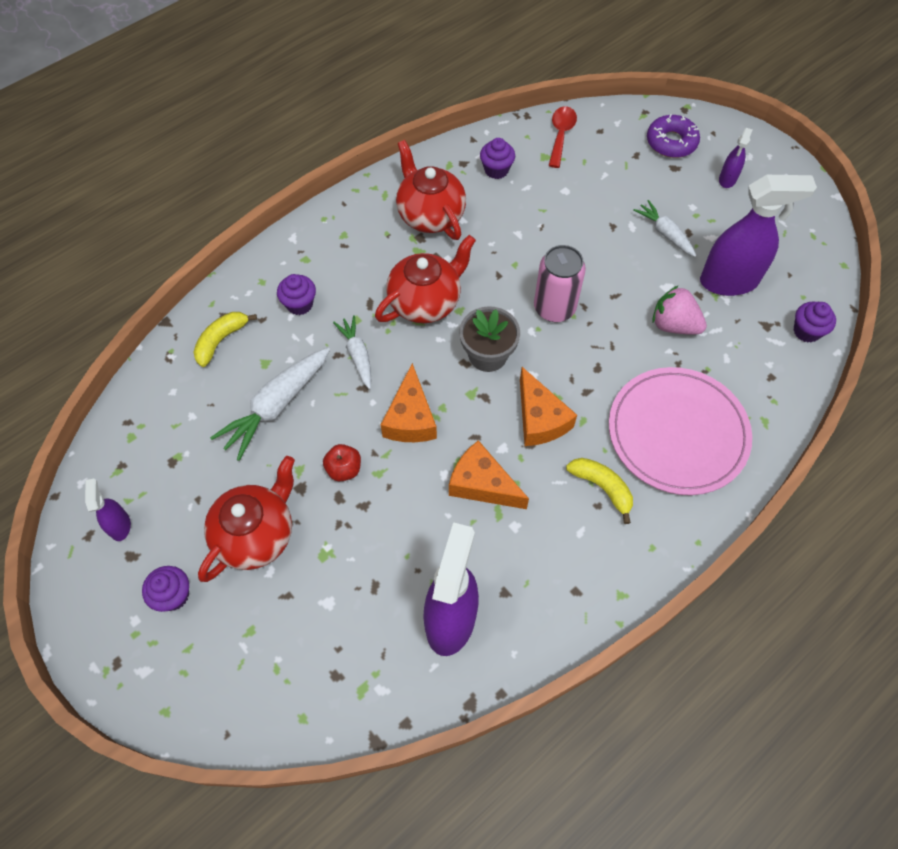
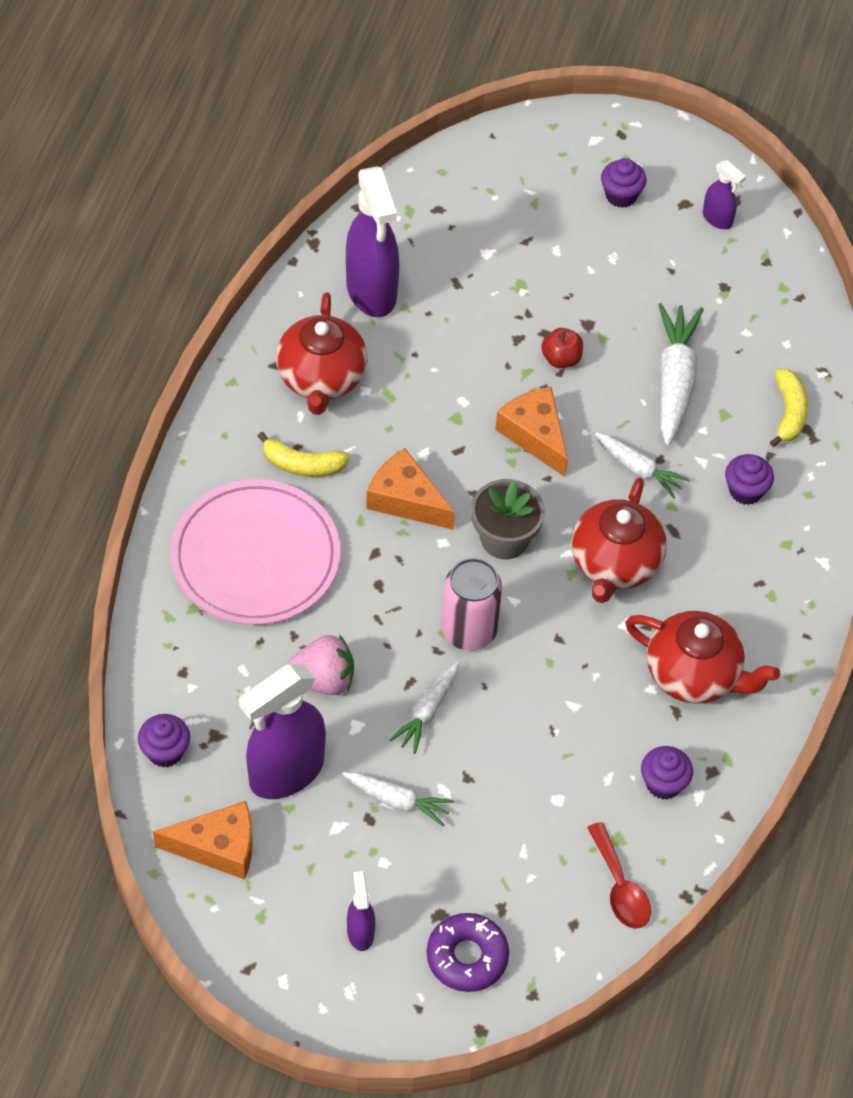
camera: 145 degrees right, 5 degrees down
red teapot [198,456,295,582] -> red teapot moved to [276,292,368,415]
orange cheese [449,440,529,509] -> orange cheese moved to [153,801,252,880]
none -> white carrot [389,662,459,754]

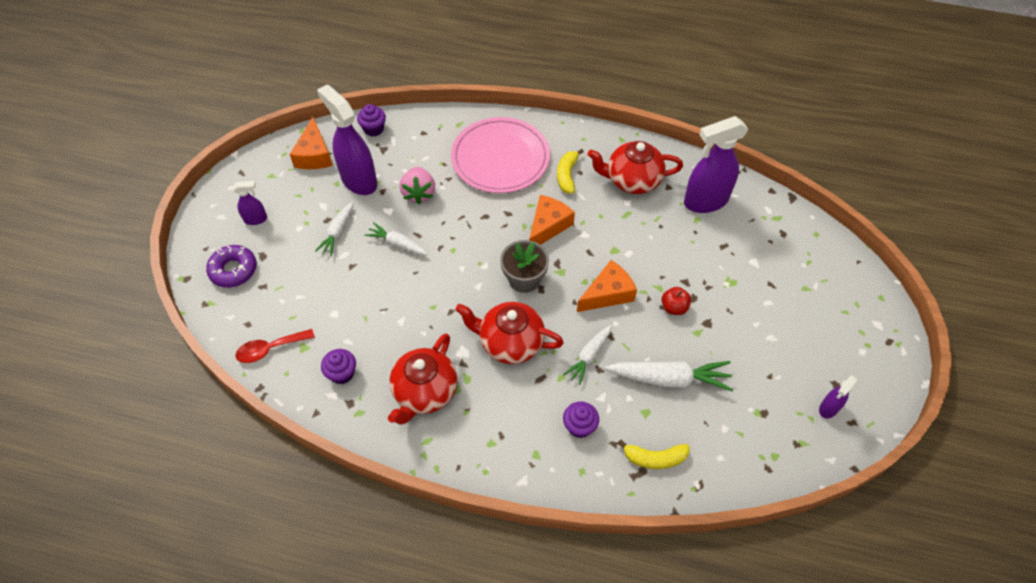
camera: 90 degrees right, 0 degrees up
pink can [441,558,502,651] -> none
purple cupcake [601,158,646,208] -> none

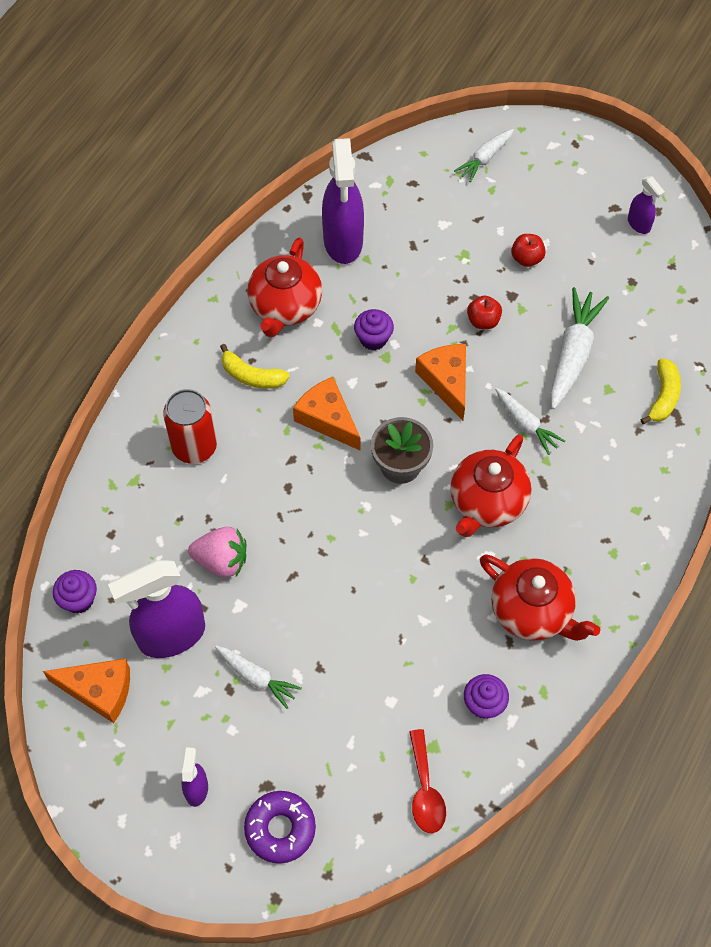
camera: 75 degrees left, 5 degrees up
white carrot [364,222,428,255] -> white carrot moved to [454,129,514,182]
pink plate [451,117,550,193] -> red can [163,389,217,464]
purple cupcake [563,402,599,438] -> purple cupcake moved to [354,309,394,350]
none -> red apple [511,234,546,267]

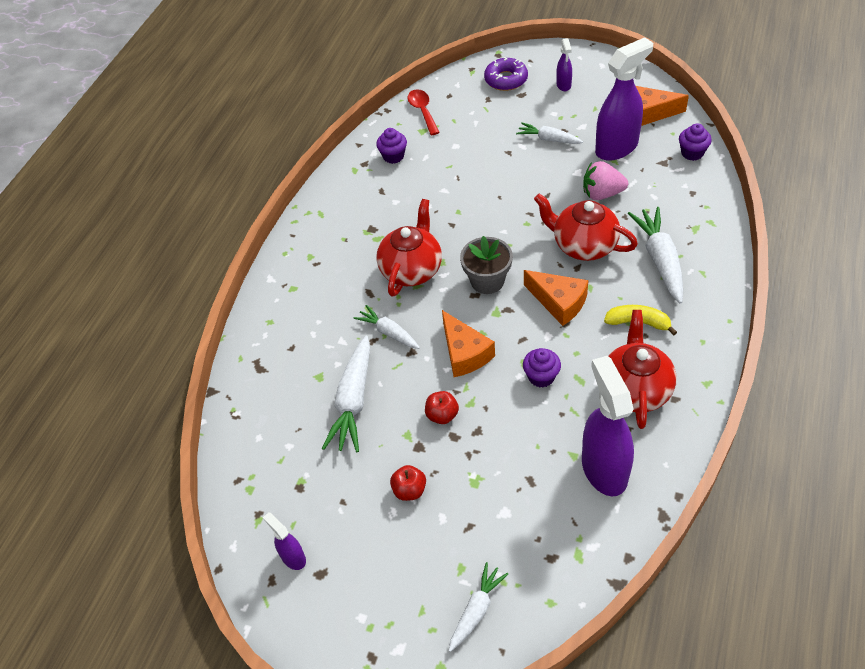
camera: 175 degrees right, 10 degrees down
red can [163,389,217,464] -> white carrot [628,207,683,304]
red teapot [480,554,600,641] -> red teapot moved to [534,194,638,261]
yellow banana [640,358,681,424] -> none

